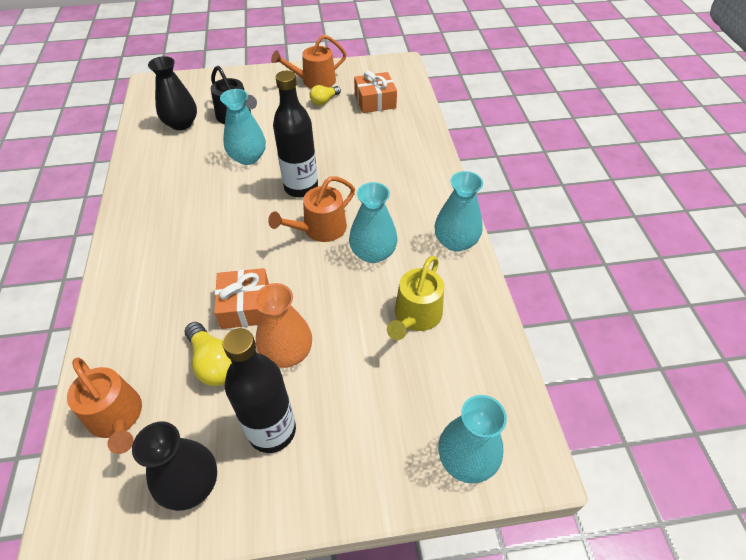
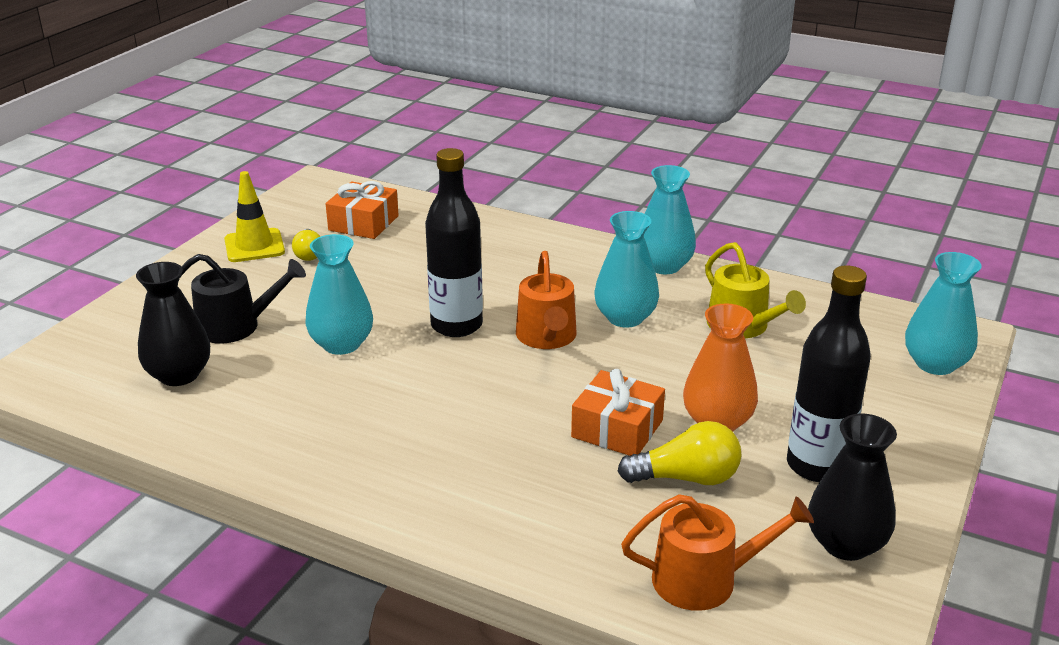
camera: 55 degrees left, 20 degrees down
orange watering can [271,35,346,89] -> yellow traffic cone [224,171,285,262]

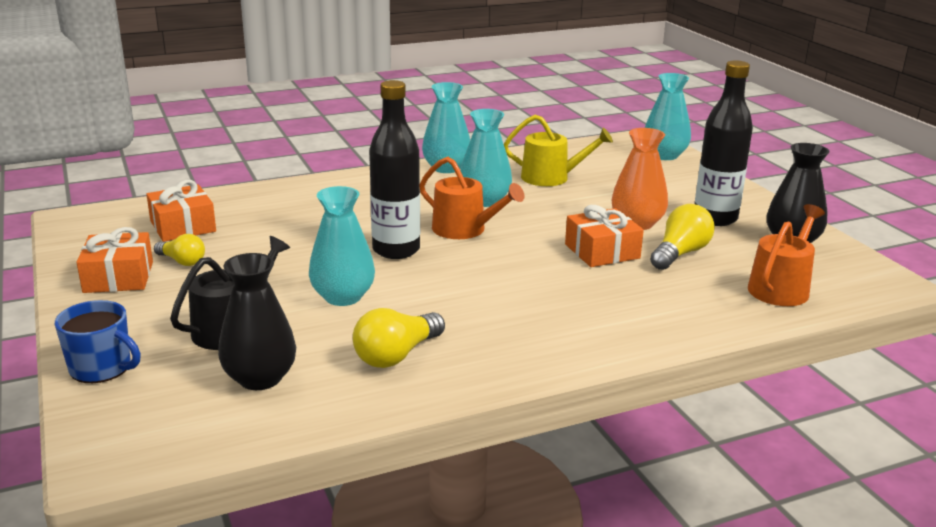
camera: 50 degrees left, 5 degrees down
yellow traffic cone [224,171,285,262] -> orange gift [76,227,153,293]
none -> blue mug [55,300,141,383]
none -> yellow light bulb [353,308,445,368]

